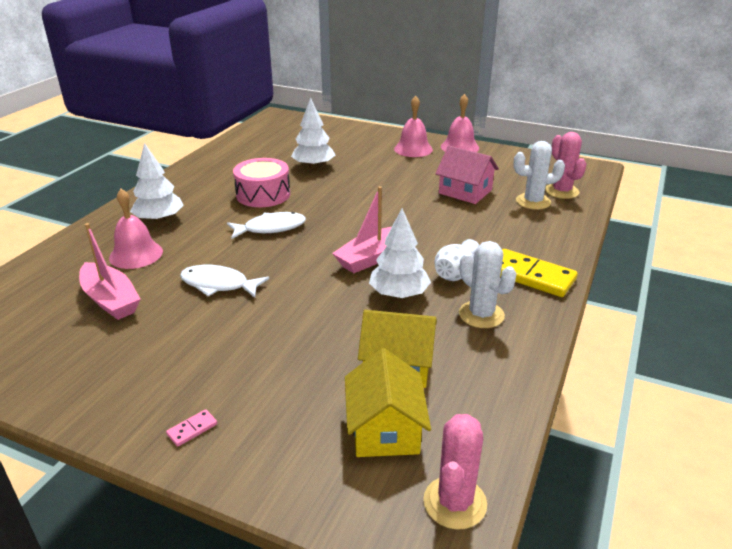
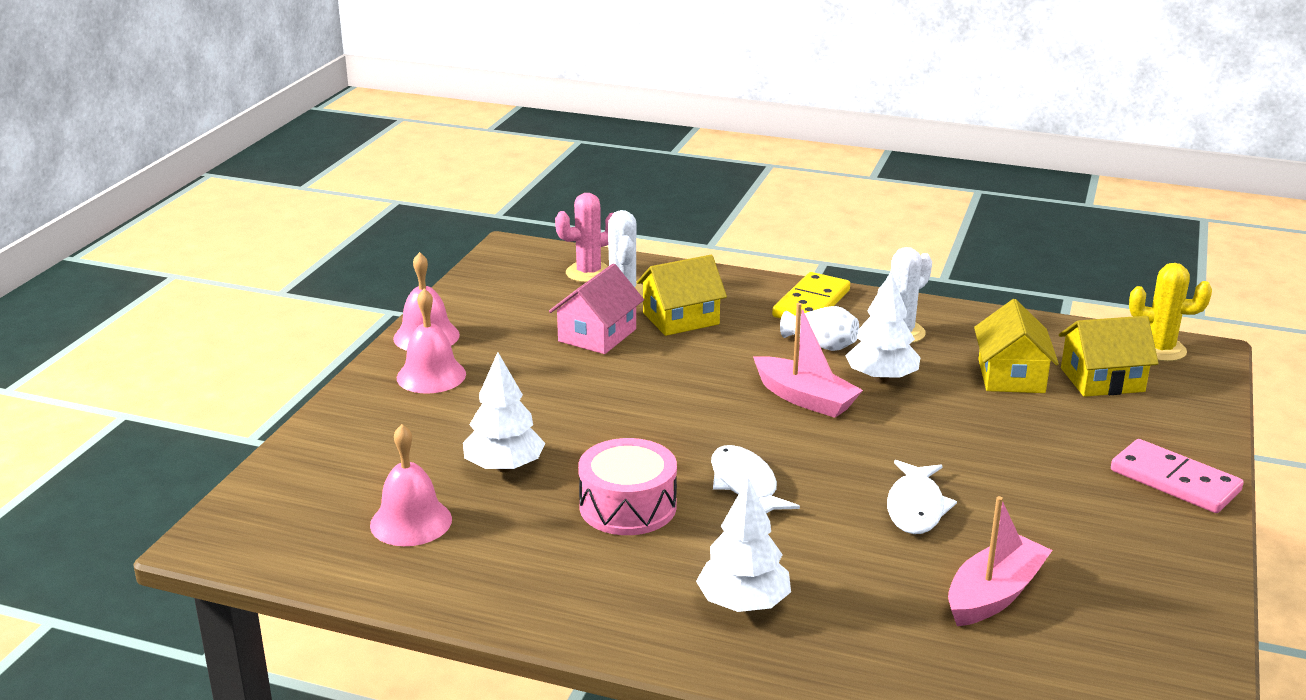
camera: 95 degrees left, 5 degrees down
pink bell [109,189,163,269] -> pink bell moved to [370,424,452,546]
pink domino [166,409,217,447] -> pink domino [1111,439,1244,513], size x2.39
pink cactus [423,414,487,530] -> yellow cactus [1129,263,1212,361]
none -> yellow house [637,255,727,336]

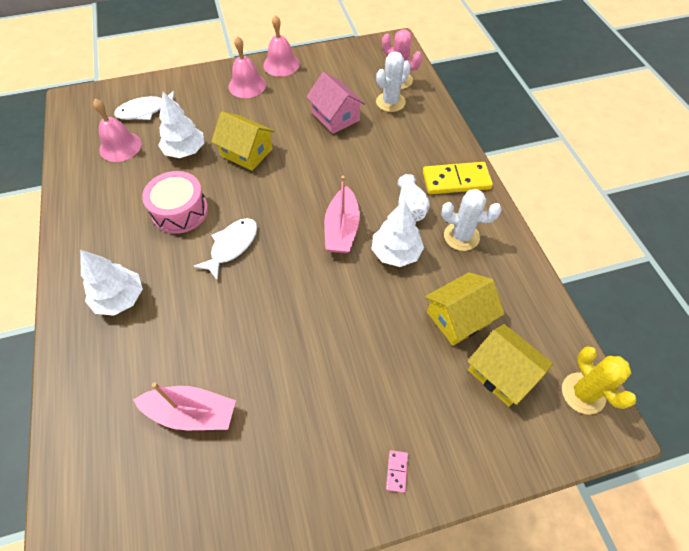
camera: 55 degrees right, 30 degrees up
pink house [549,263,644,354] -> pink house turned 60 degrees clockwise [306,72,365,134]
yellow house [637,255,727,336] -> yellow house moved to [211,112,275,171]
white fish [887,460,957,534] -> white fish moved to [114,91,180,120]
pink domino [1111,439,1244,513] -> pink domino [386,450,408,493], size x0.42

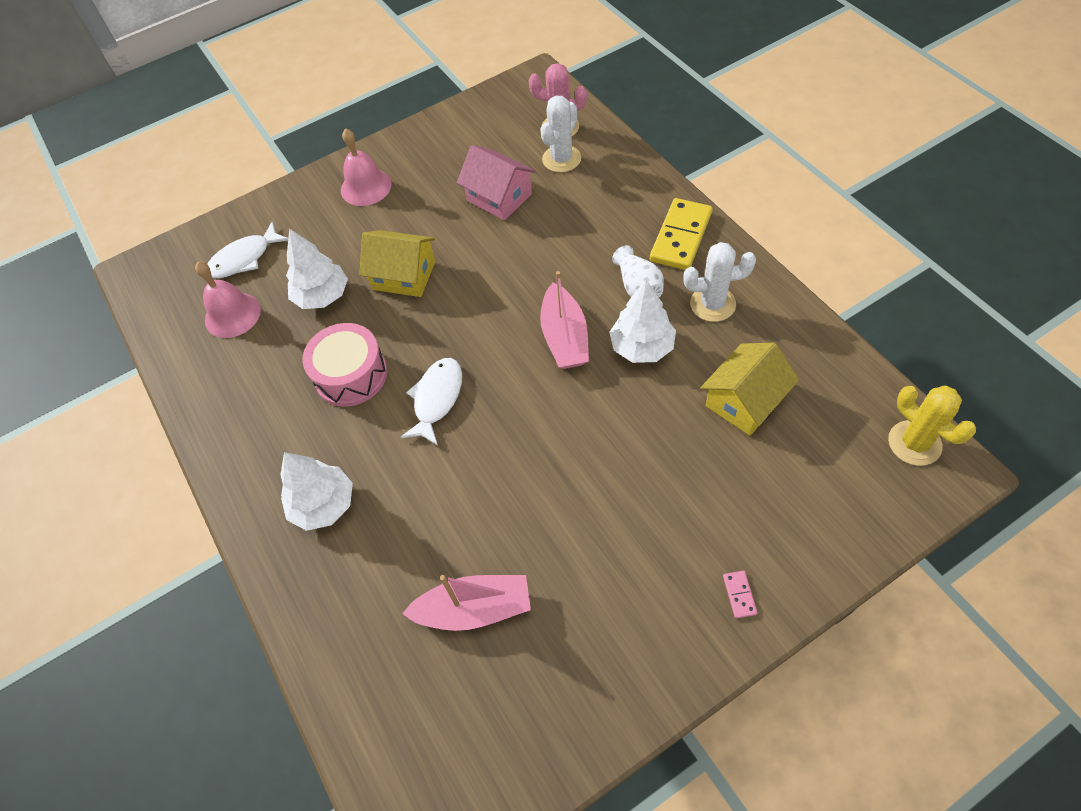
camera: 10 degrees left, 0 degrees up
pink bell [263,15,300,76] -> none
yellow domino [423,162,493,194] -> yellow domino turned 45 degrees counterclockwise [650,198,712,270]
yellow house [467,324,553,407] -> none

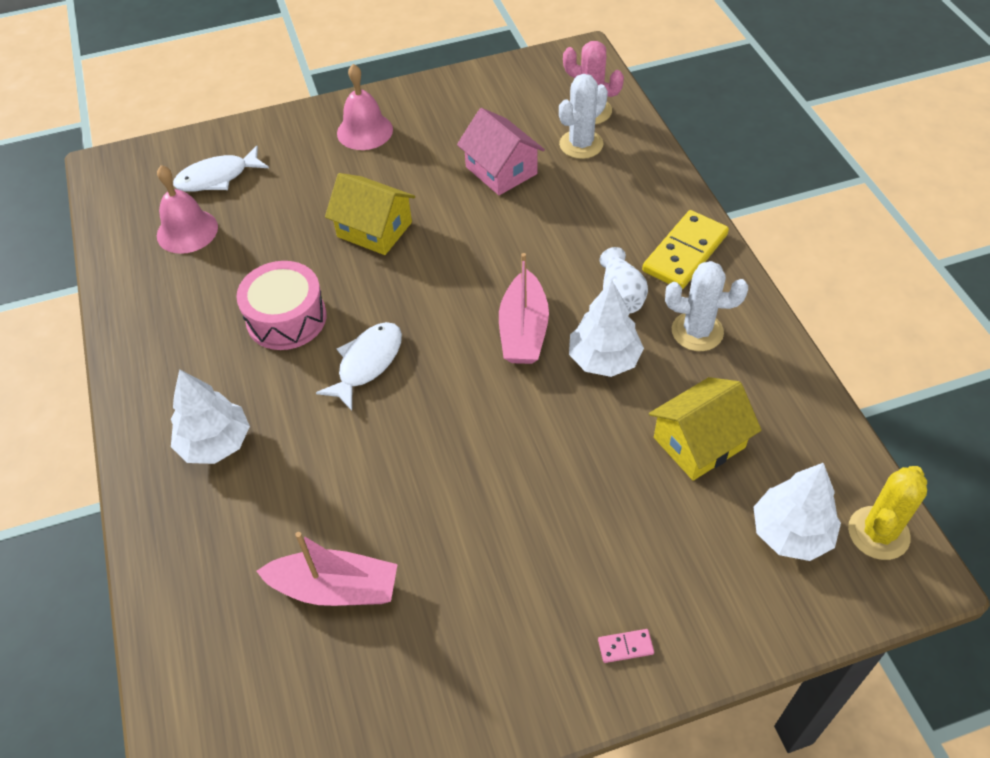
camera: 10 degrees right, 5 degrees down
white tree [286,228,348,309] -> white tree moved to [754,463,841,561]
pink domino [723,571,758,618] -> pink domino turned 75 degrees clockwise [598,629,654,663]
yellow cactus [888,386,976,466] -> yellow cactus turned 60 degrees clockwise [848,466,927,560]

